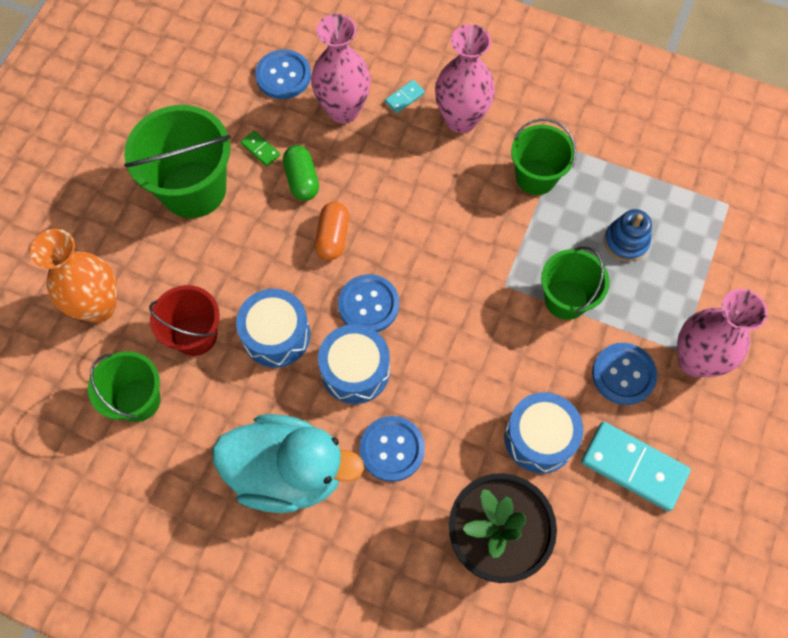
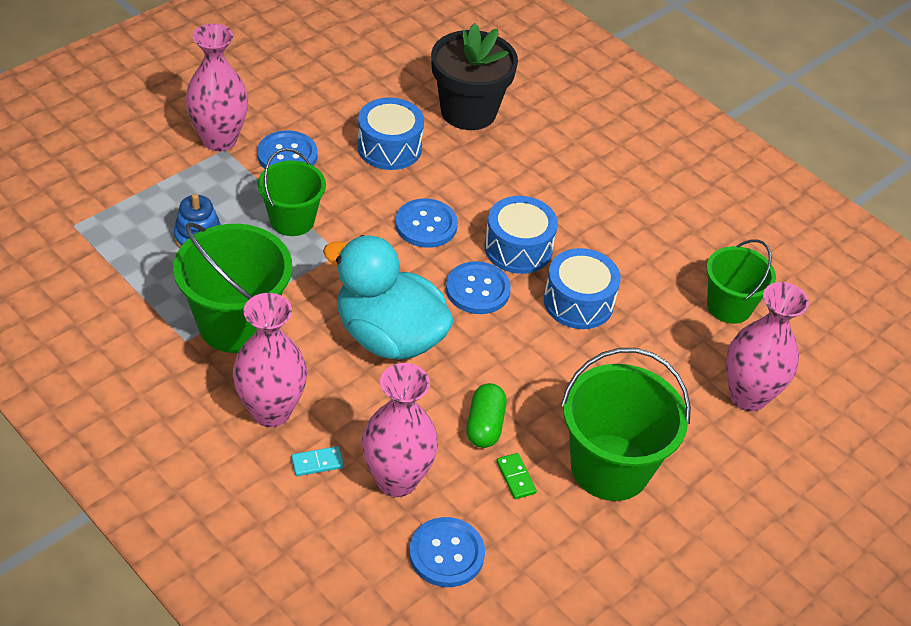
camera: 160 degrees left, 20 degrees down
orange vase [30,229,117,323] -> pink vase [726,282,809,411]
red bucket [149,285,220,356] -> none
turquoise duck [212,414,364,513] -> turquoise duck moved to [323,235,454,360]
orange capsule [315,202,349,260] -> none
blue button [359,416,425,482] -> blue button moved to [395,198,458,248]
green bucket [511,118,576,195] -> green bucket [173,222,292,353], size x1.58
turquoise domino [581,422,691,511] -> none

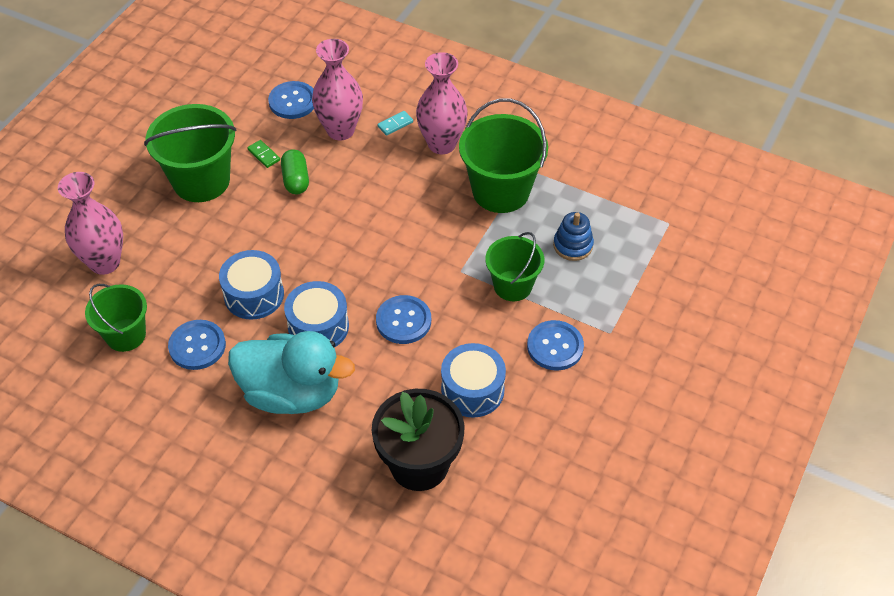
camera: 165 degrees right, 5 degrees up
pink vase [185,24,248,151] -> none
turquoise duck [323,235,454,360] -> turquoise duck moved to [228,331,355,414]
blue button [446,261,511,314] -> blue button moved to [168,320,226,370]

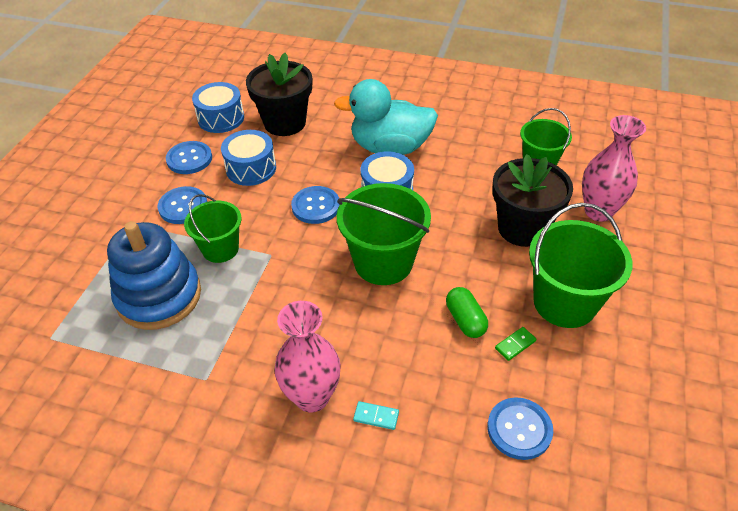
camera: 170 degrees right, 5 degrees down
blue button [168,320,226,370] -> blue button moved to [166,141,212,174]
blue drum [219,250,284,320] -> blue drum moved to [192,82,244,133]
green domino [247,140,280,168] -> green domino turned 75 degrees counterclockwise [495,327,536,361]
pink vase [312,39,363,140] -> none
turquoise domino [377,111,413,136] -> turquoise domino turned 60 degrees clockwise [353,401,399,430]
green bucket [459,98,548,213] -> green bucket moved to [337,183,431,285]
blue stacking toy [553,212,594,261] -> blue stacking toy [107,221,201,330], size x2.06
none -> black flower pot [493,154,573,247]

